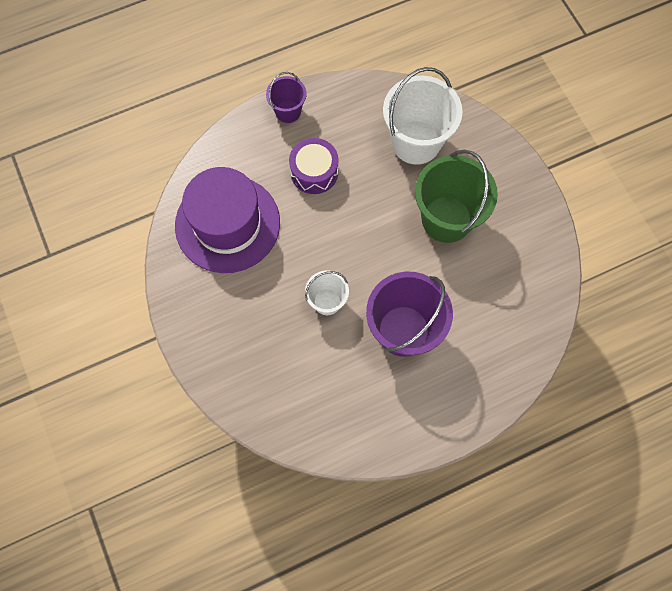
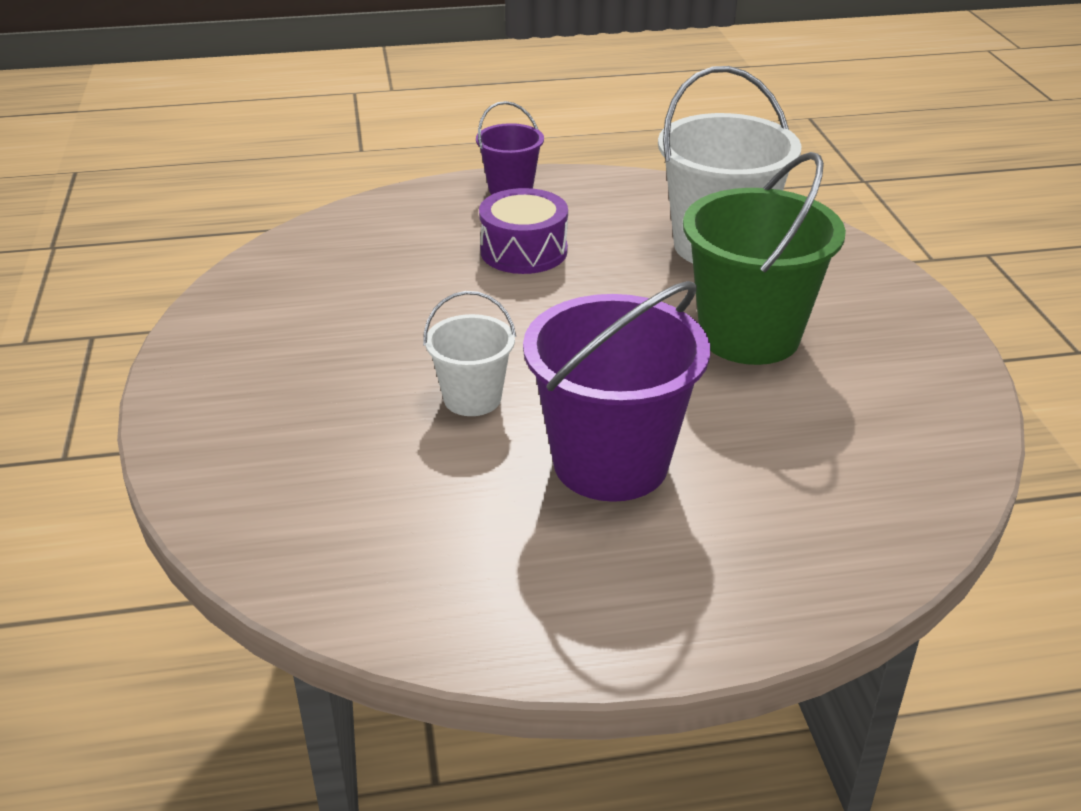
camera: 15 degrees right, 35 degrees down
purple hat [175,167,280,273] -> none

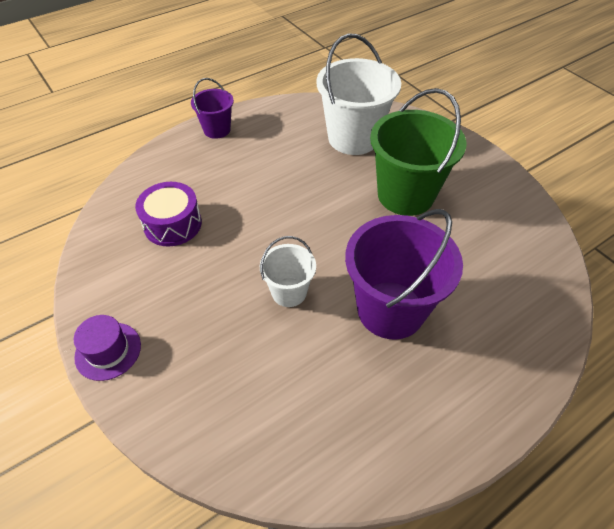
camera: 25 degrees left, 15 degrees up
purple drum [479,188,568,274] -> purple drum moved to [135,182,202,247]
none -> purple hat [74,315,141,381]

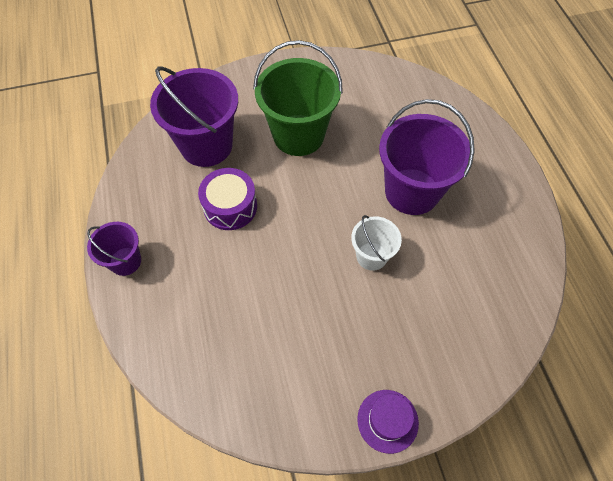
camera: 70 degrees left, 10 degrees up
purple drum [135,182,202,247] -> purple drum moved to [198,168,257,230]
white bucket [316,33,401,155] -> purple bucket [150,66,238,167]

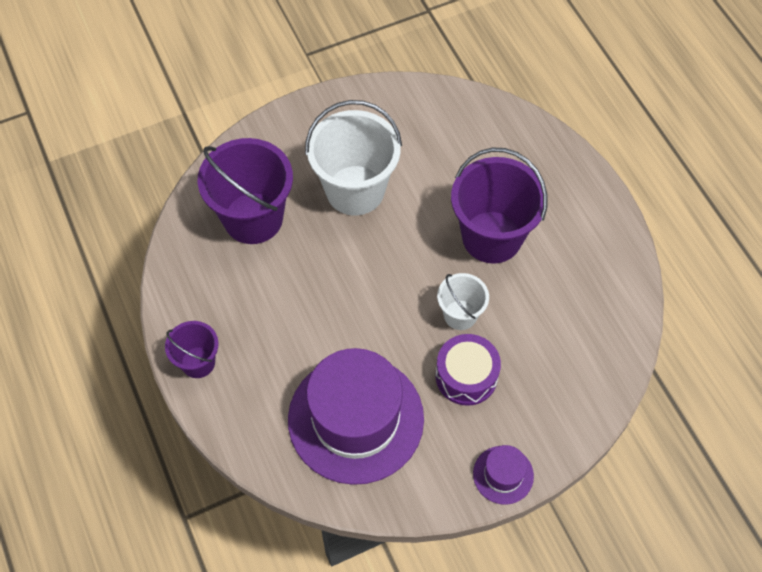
camera: 10 degrees left, 0 degrees up
purple drum [198,168,257,230] -> purple drum moved to [435,334,501,406]
green bucket [253,40,343,156] -> white bucket [305,100,402,215]
none -> purple hat [288,348,424,485]

